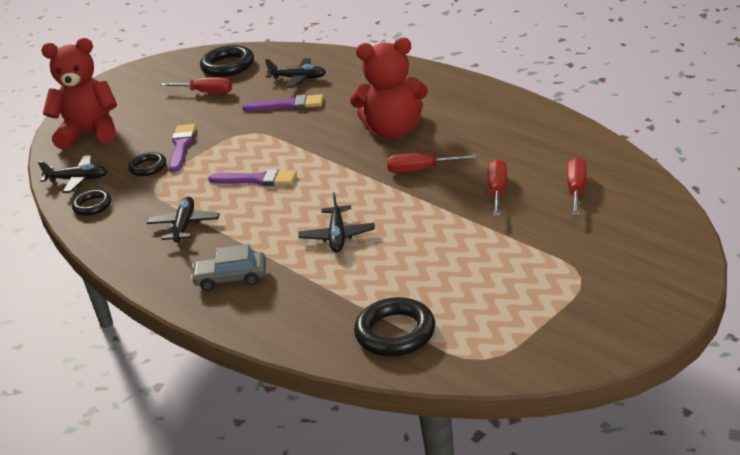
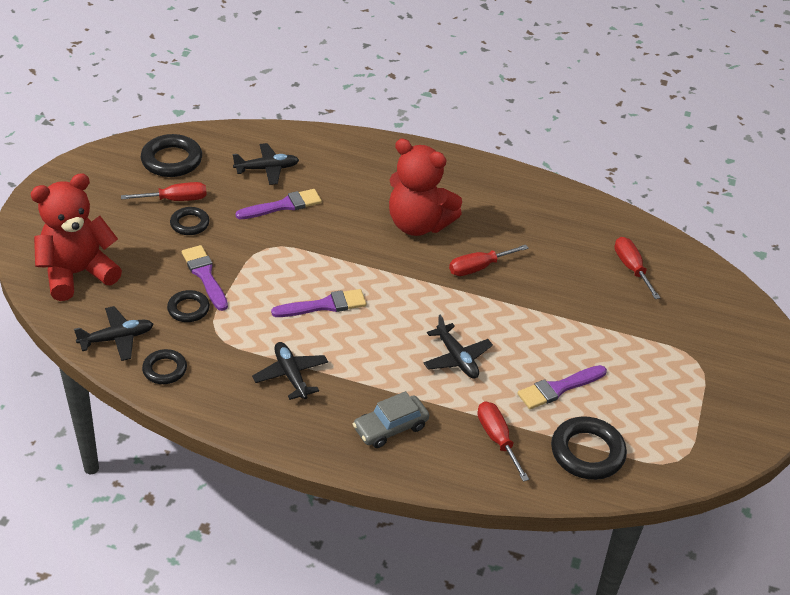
camera: 35 degrees left, 10 degrees up
red teddy bear [350,38,428,139] -> red teddy bear turned 60 degrees clockwise [389,138,462,236]
red screwdriver [488,159,507,216] -> red screwdriver moved to [477,401,529,482]
none -> black ring [170,207,210,235]
none -> purple brush [517,365,607,409]

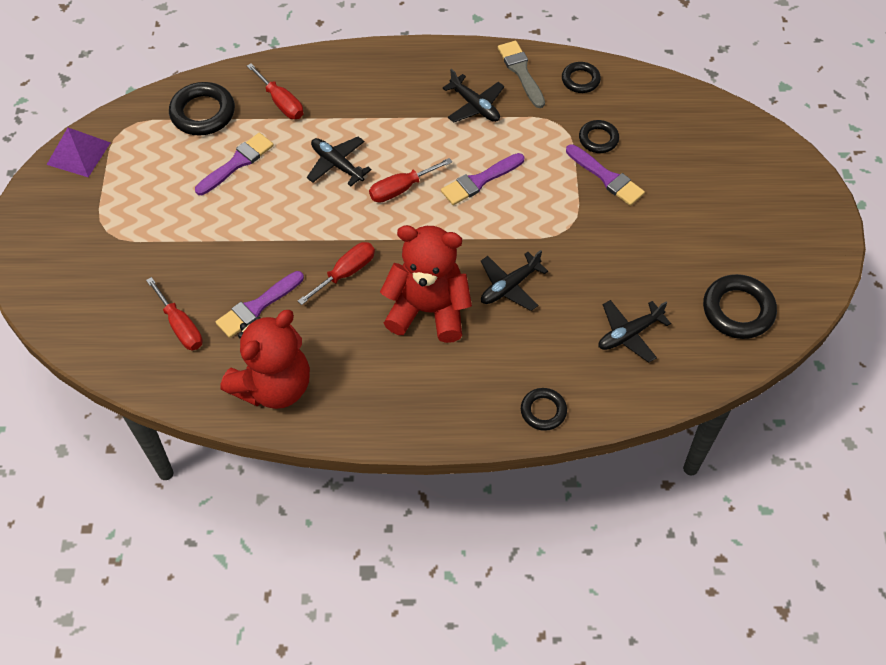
camera: 165 degrees right, 15 degrees up
red teddy bear [30,173,122,301] -> red teddy bear moved to [221,310,310,409]
black plane [74,306,153,361] -> black plane moved to [481,250,548,311]
red screwdriver [121,182,207,201] -> red screwdriver moved to [369,158,452,203]
black ring [170,207,210,235] -> black ring moved to [521,388,567,431]
purple brush [235,189,322,219] -> purple brush moved to [216,271,304,338]
grey car [353,391,429,448] -> none
none -> purple pyramid [47,128,111,177]
none -> grey brush [498,41,545,108]

